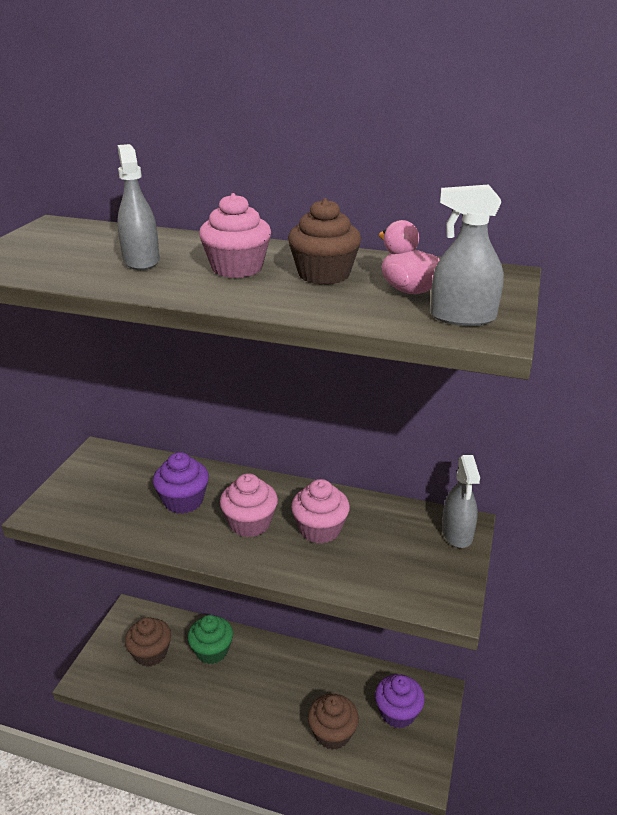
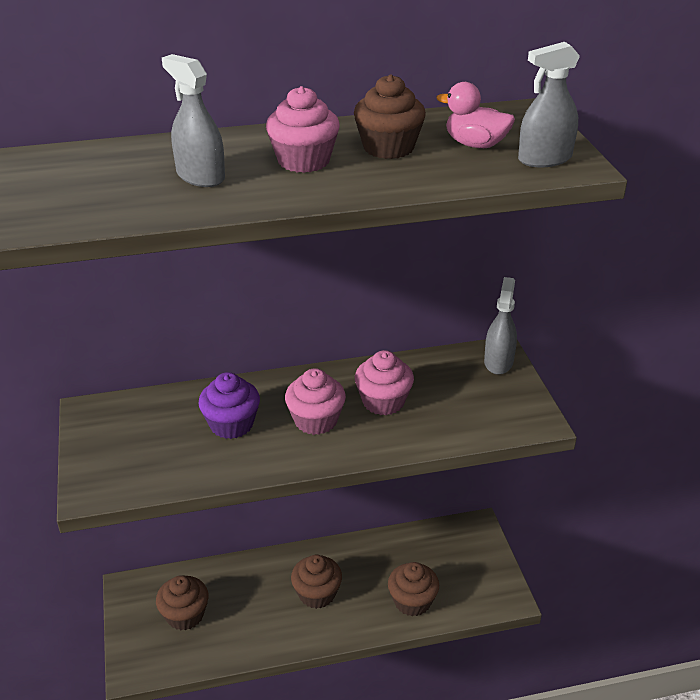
camera: 30 degrees left, 5 degrees up
green cupcake [188,615,233,664] -> none
purple cupcake [375,674,425,728] -> none
grey spray bottle [442,455,480,548] -> grey spray bottle turned 135 degrees counterclockwise [484,277,517,375]
none -> brown cupcake [291,555,342,609]

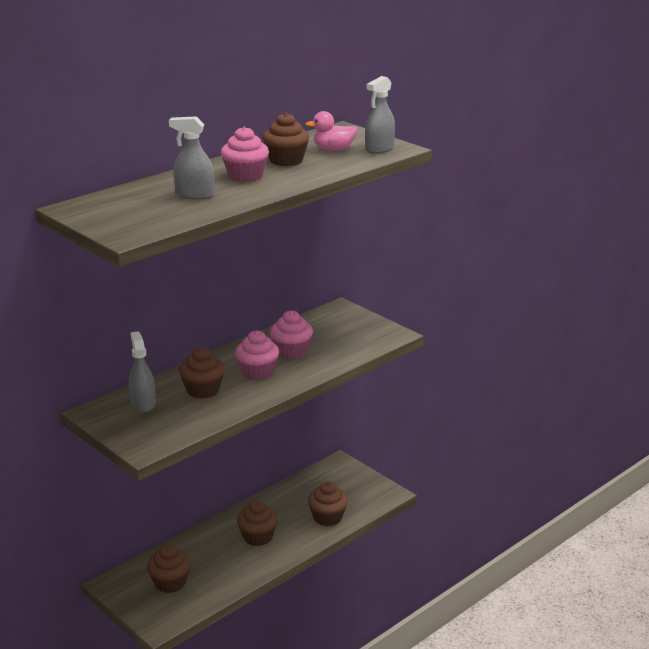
camera: 30 degrees left, 10 degrees down
purple cupcake [198,372,260,439] -> brown cupcake [179,347,225,399]
grey spray bottle [484,277,517,375] -> grey spray bottle moved to [129,331,156,412]

